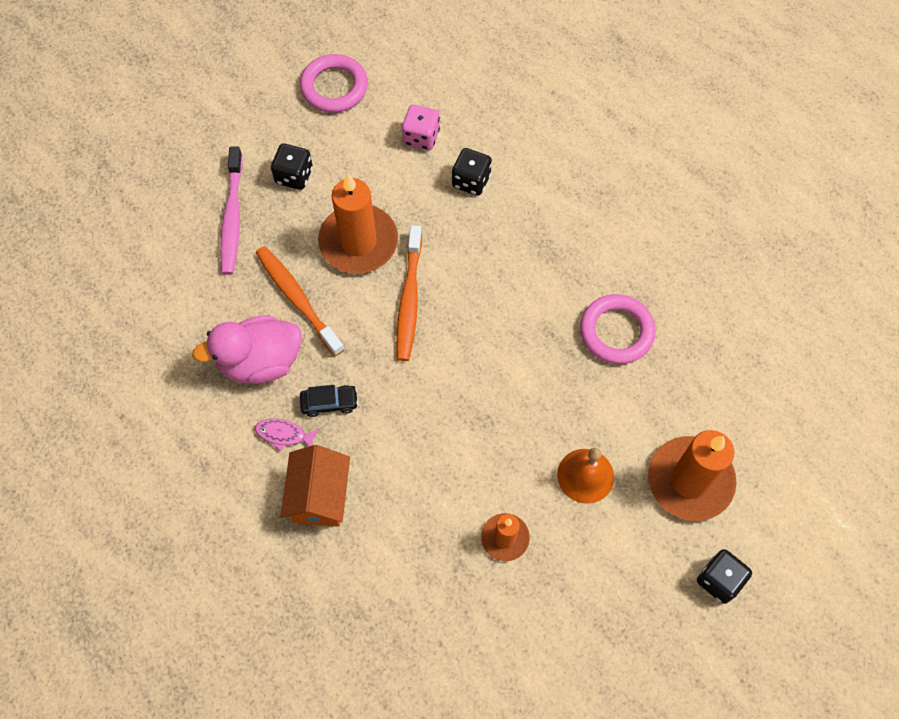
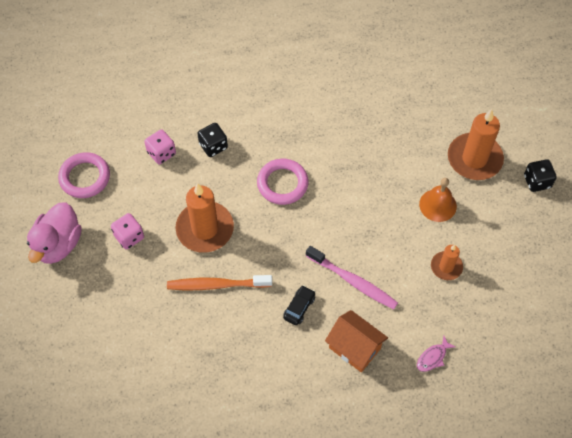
camera: 55 degrees left, 5 degrees down
pink duck [192,315,302,384] -> pink duck moved to [27,202,82,264]
pink toothbrush [220,147,243,275] -> pink toothbrush moved to [306,246,398,310]
pink fish [255,418,319,451] -> pink fish moved to [417,336,456,372]
black dice [271,144,313,190] -> pink dice [111,213,144,250]
orange toothbrush [396,225,422,361] -> none
pink ring [580,294,656,364] -> pink ring moved to [257,159,309,205]

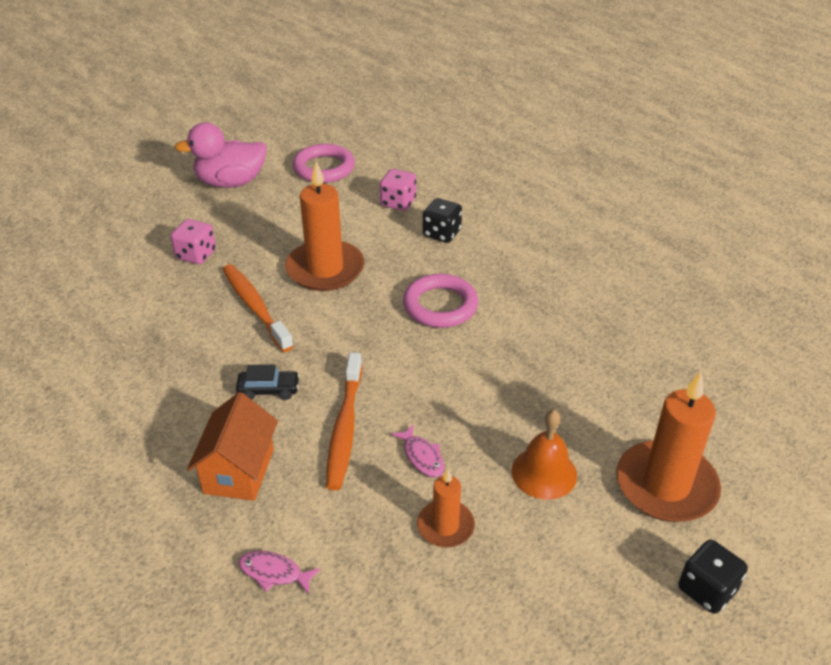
camera: 60 degrees right, 20 degrees down
pink dice [111,213,144,250] -> pink dice moved to [171,219,216,264]
pink toothbrush [306,246,398,310] -> orange toothbrush [326,352,362,490]
none -> pink fish [391,424,445,478]

